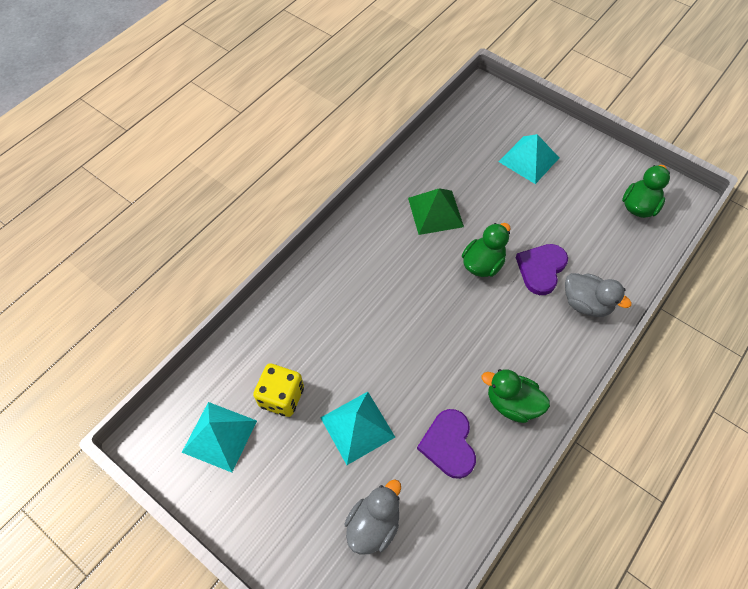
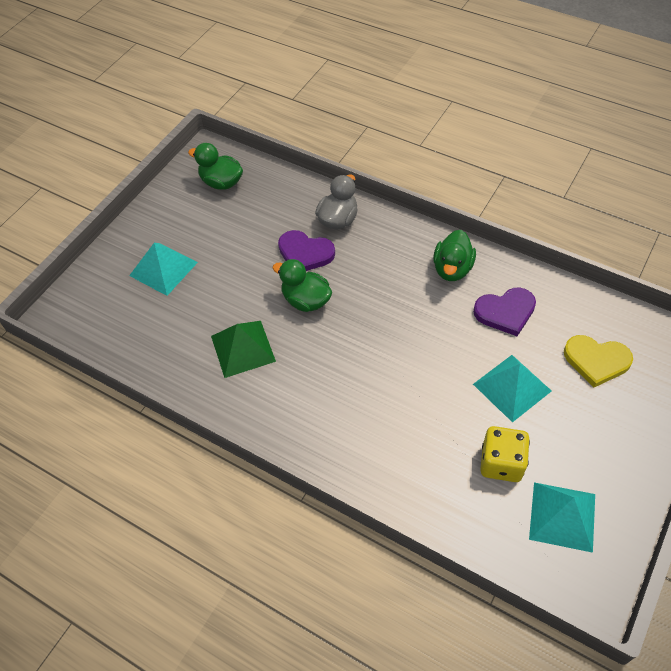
camera: 95 degrees left, 5 degrees down
grey duck [345,479,401,555] -> yellow heart [564,335,633,388]

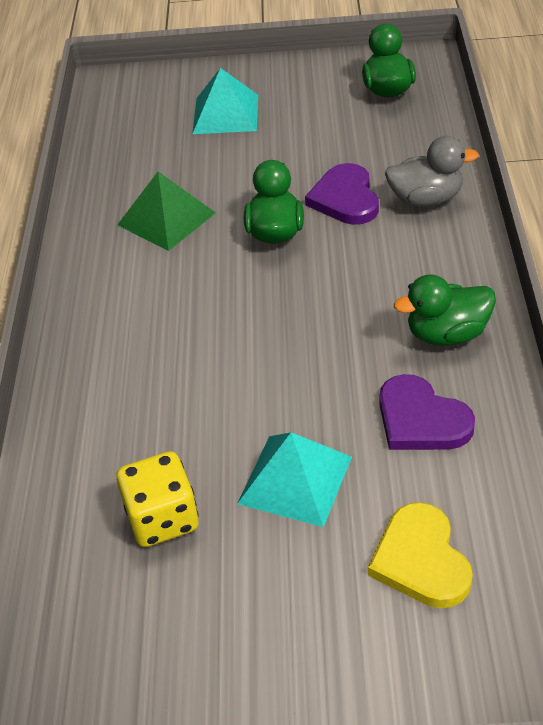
camera: 60 degrees right, 10 degrees down
turquoise pyramid [529,483,595,553] -> none

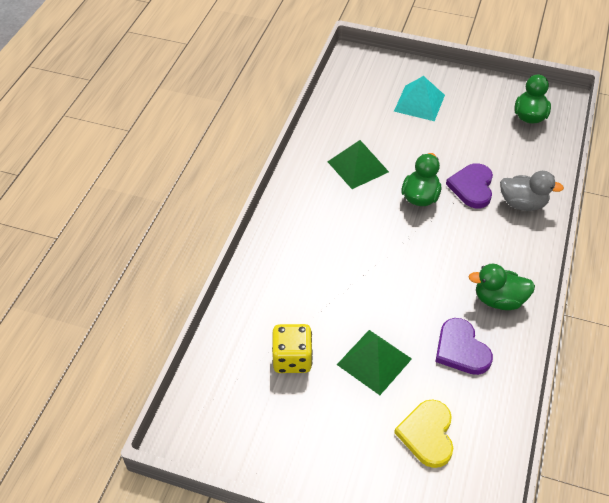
camera: 15 degrees right, 5 degrees up
turquoise pyramid [237,432,352,527] -> green pyramid [337,330,412,395]

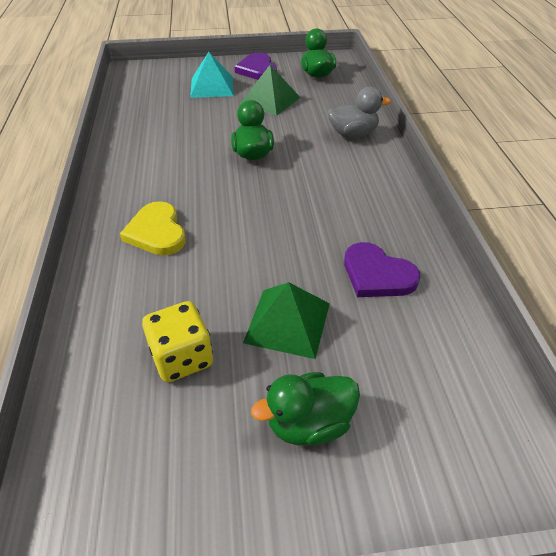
camera: 25 degrees left, 5 degrees down
green pyramid [327,140,389,189] -> green pyramid moved to [240,65,301,116]
yellow heart [394,399,453,468] -> yellow heart moved to [120,201,186,256]
purple heart [446,163,493,208] -> purple heart moved to [235,53,277,80]
green duck [469,264,535,310] -> green duck moved to [251,372,360,445]

